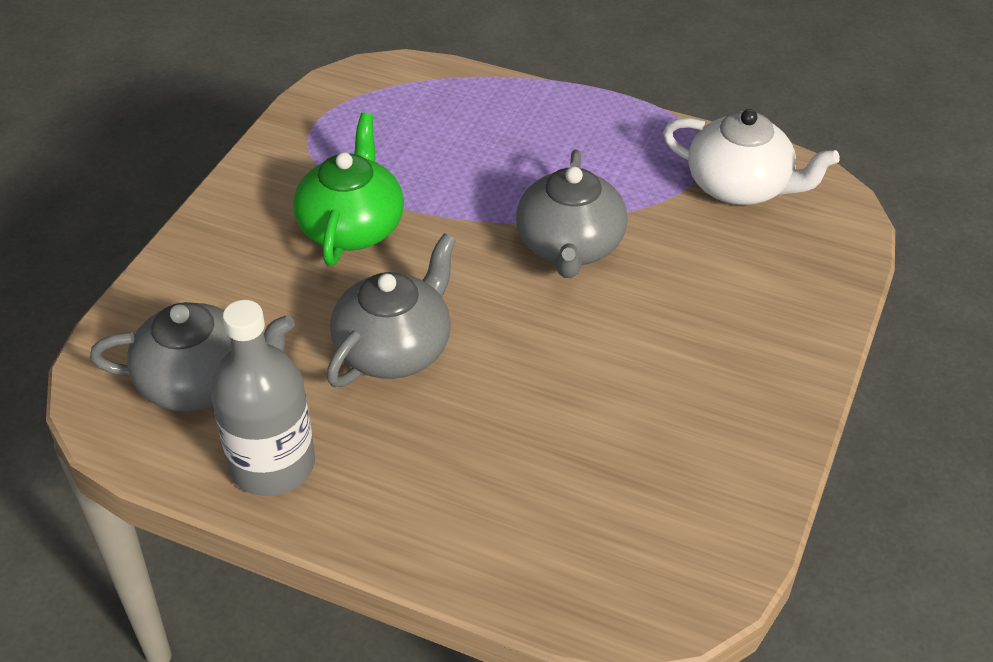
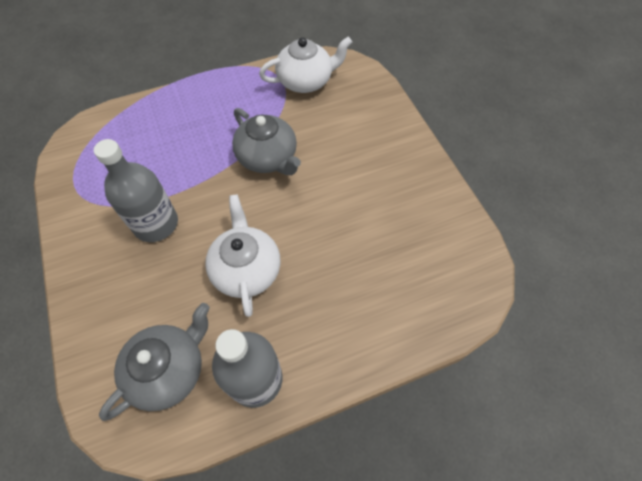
camera: 45 degrees left, 15 degrees up
green teapot [293,113,404,266] -> grey bottle [94,139,178,242]
grey teapot [326,233,456,387] -> white teapot [205,194,280,317]

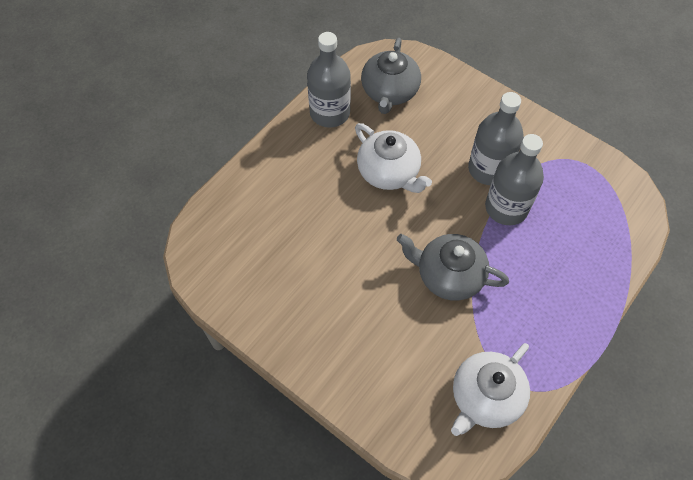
camera: 150 degrees right, 0 degrees up
none -> grey bottle [485,134,544,225]

